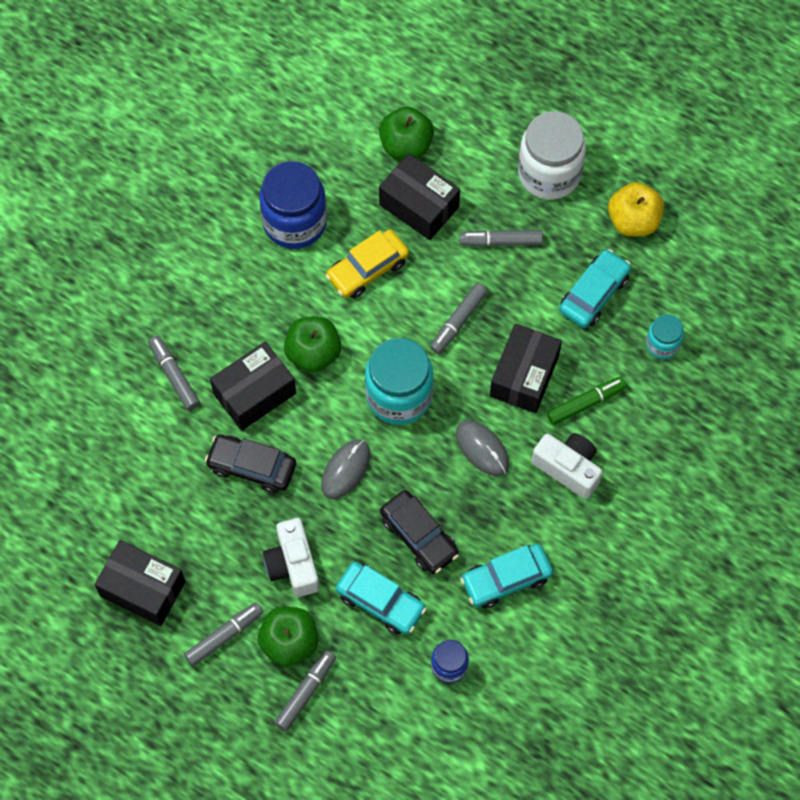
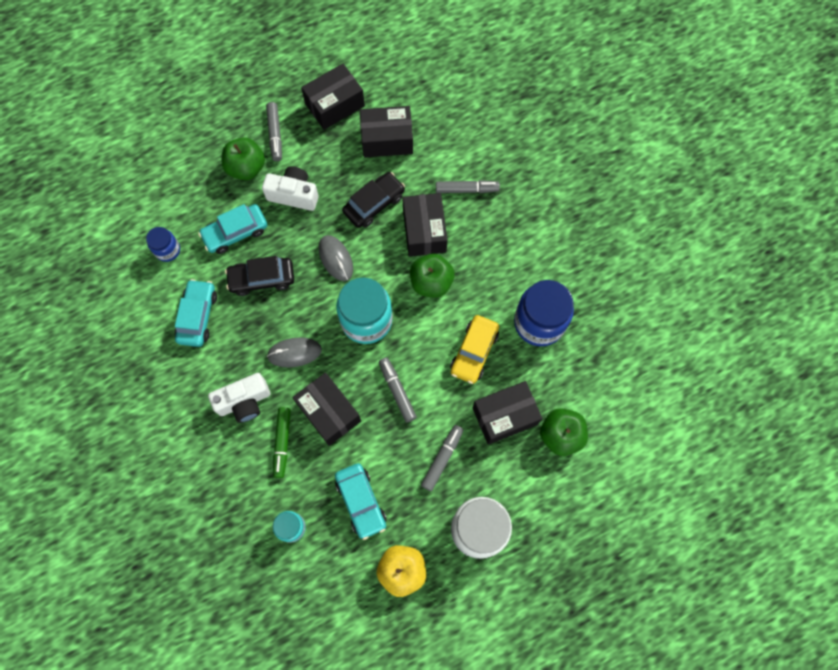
camera: 120 degrees right, 5 degrees up
grey marker [274,650,336,732] -> none
yellow car [325,229,409,298] -> yellow car turned 150 degrees counterclockwise [450,315,499,384]
none -> black box [360,106,413,157]

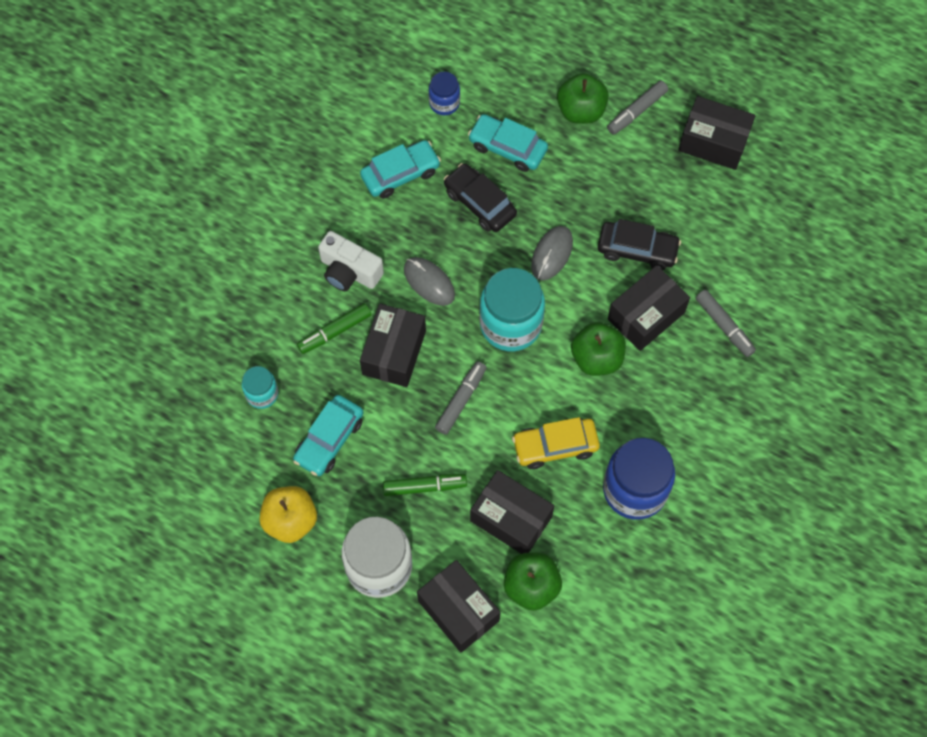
camera: 55 degrees right, 5 degrees down
white camera [262,166,319,211] -> none
black box [360,106,413,157] -> black box moved to [417,560,501,652]
grey marker [421,425,464,491] -> green marker [383,474,467,496]

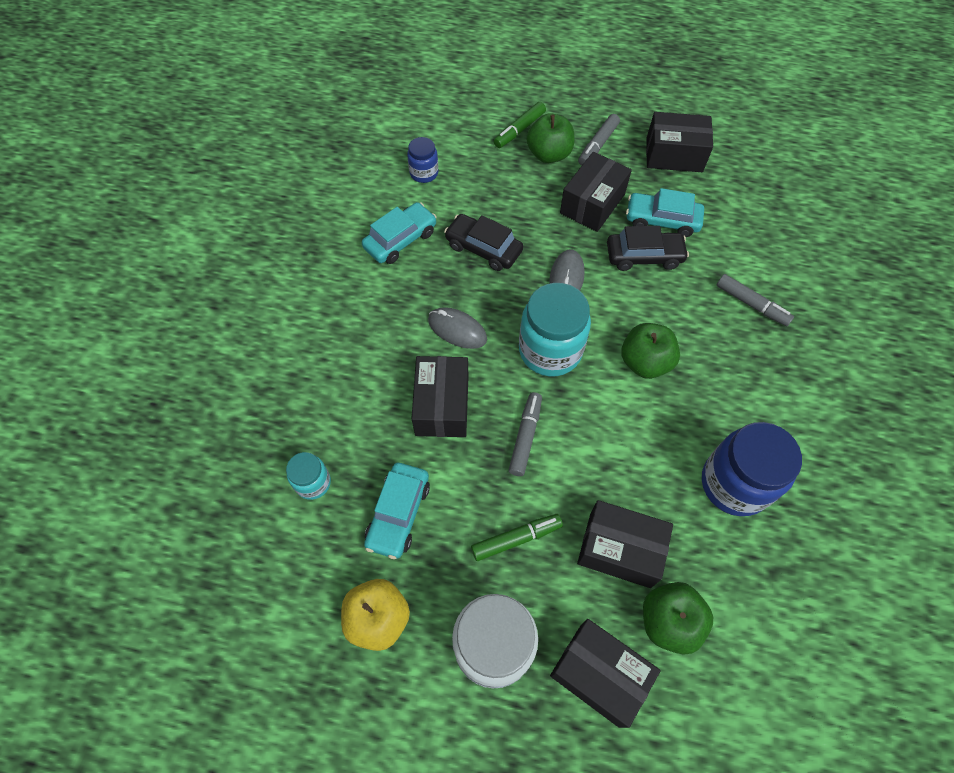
camera: 15 degrees left, 5 degrees down
green marker [297,303,372,354] -> green marker moved to [494,102,546,148]
white camera [318,231,384,291] -> none
turquoise car [468,114,548,172] -> turquoise car moved to [626,188,704,237]
yellow car [512,417,600,469] -> none
black box [608,265,690,351] -> black box moved to [560,152,632,232]

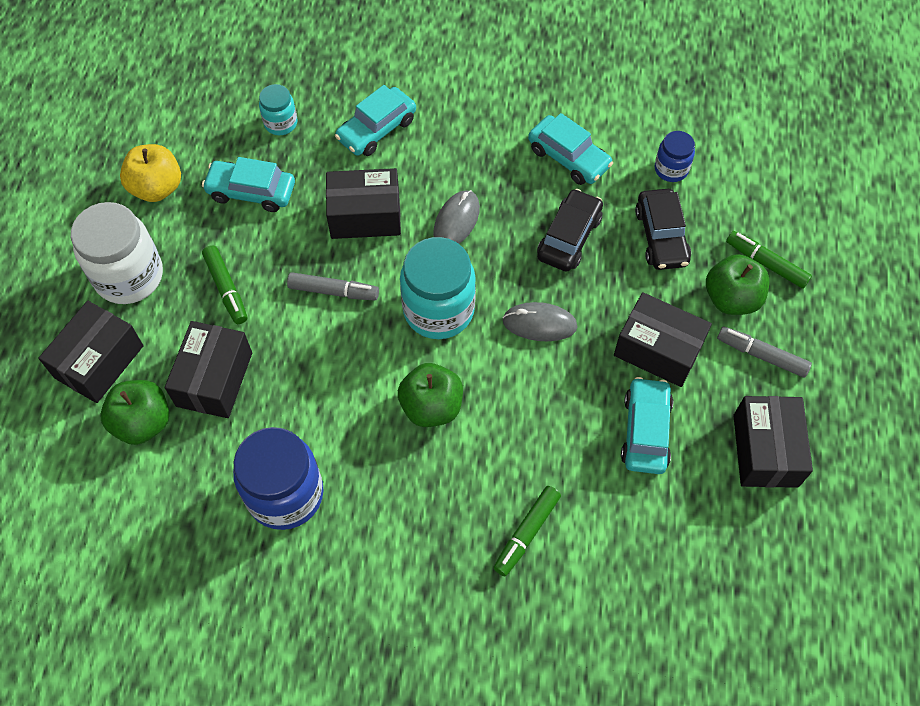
camera: 85 degrees right, 0 degrees up
black car [607,226,689,271] -> black car moved to [635,189,691,270]
grey marker [717,274,794,326] -> green marker [493,486,561,576]
none -> turquoise car [335,85,416,156]

